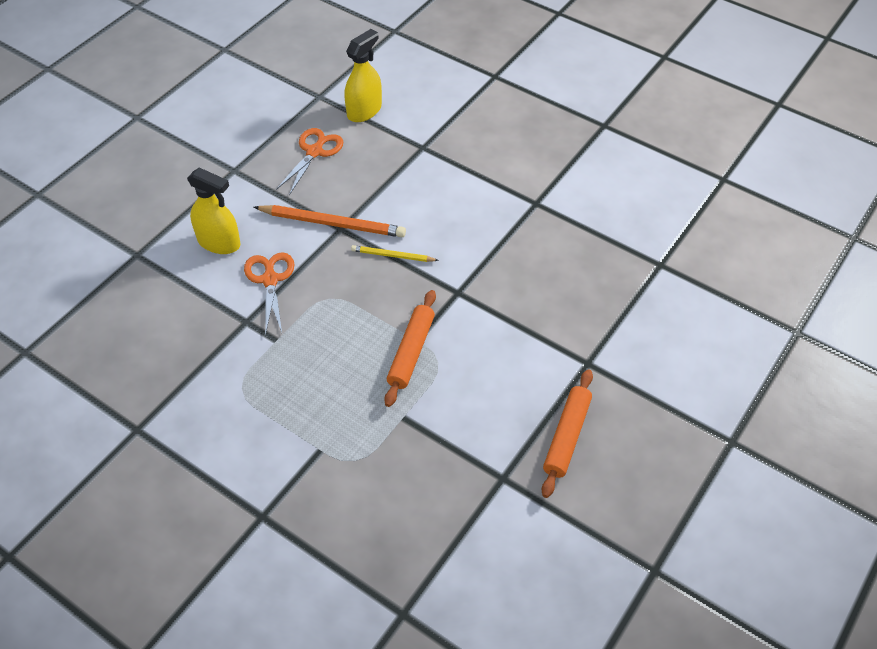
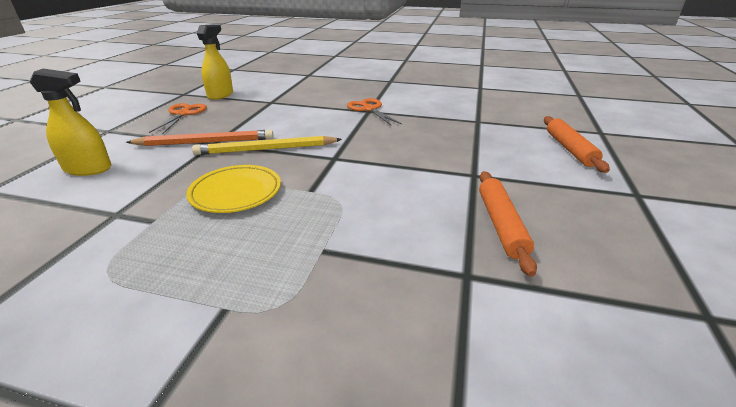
camera: 20 degrees left, 20 degrees down
orange scissors [244,252,295,336] -> orange scissors moved to [347,98,402,125]
yellow pencil [351,245,439,262] -> yellow pencil [192,136,342,155], size x1.81
orange rolling pin [384,290,436,407] -> orange rolling pin moved to [544,116,610,173]
none -> yellow plate [186,165,281,213]

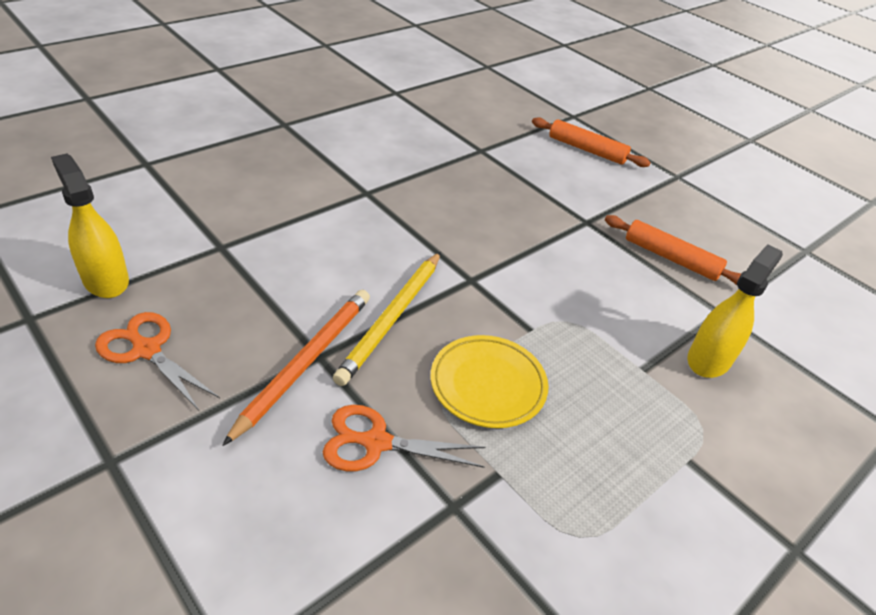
camera: 60 degrees left, 10 degrees up
yellow spray bottle [29,69,112,176] -> yellow spray bottle moved to [687,244,783,378]
orange scissors [347,98,402,125] -> orange scissors moved to [323,405,486,471]

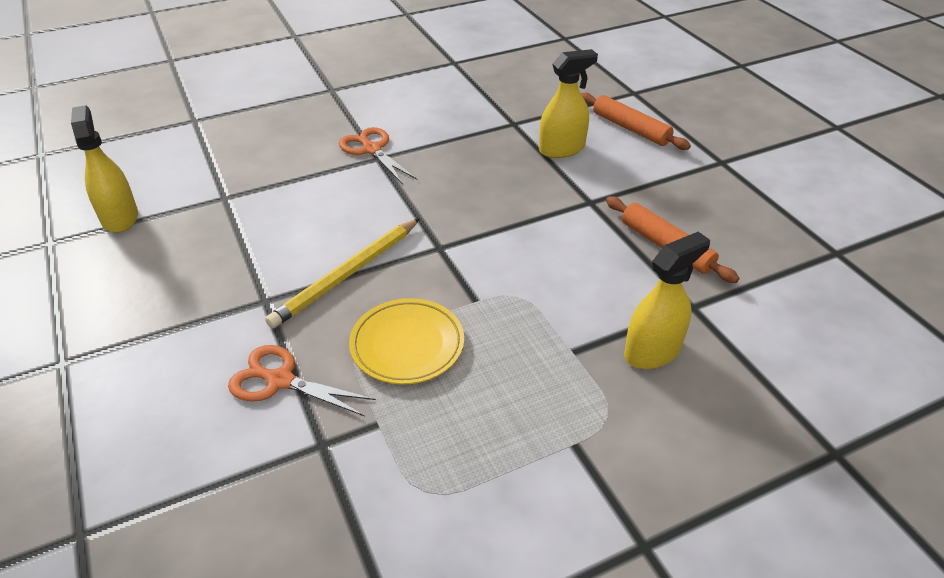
camera: 20 degrees right, 0 degrees up
orange scissors [95,312,220,410] -> orange scissors moved to [339,127,417,184]
orange pencil [222,290,370,446] -> none
none -> yellow spray bottle [539,49,598,158]

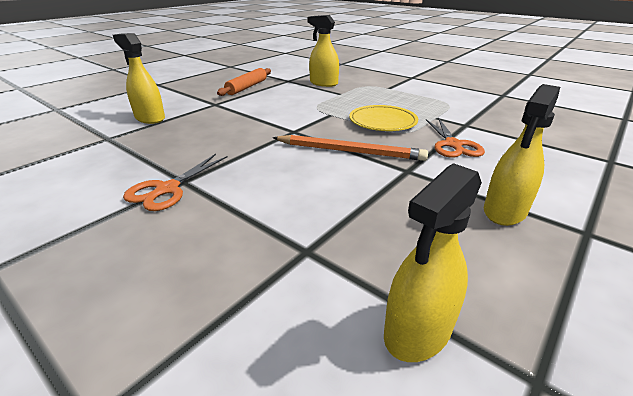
camera: 115 degrees left, 10 degrees down
yellow pencil [265,218,420,329] -> orange pencil [273,135,428,161]
orange rolling pin [581,92,691,150] -> none
none -> yellow spray bottle [484,84,560,226]

